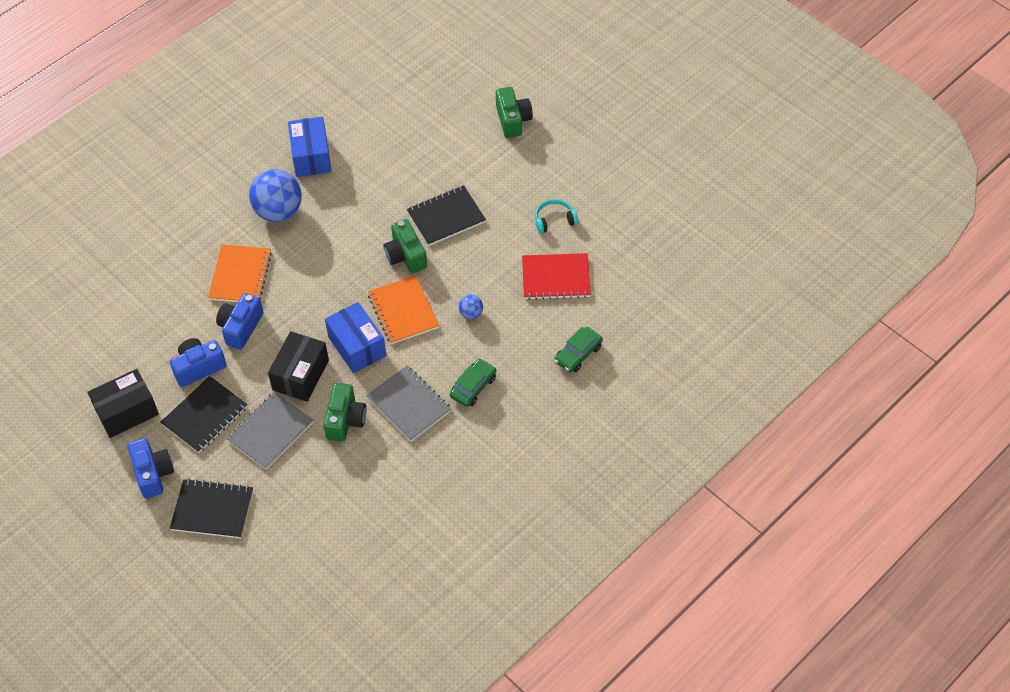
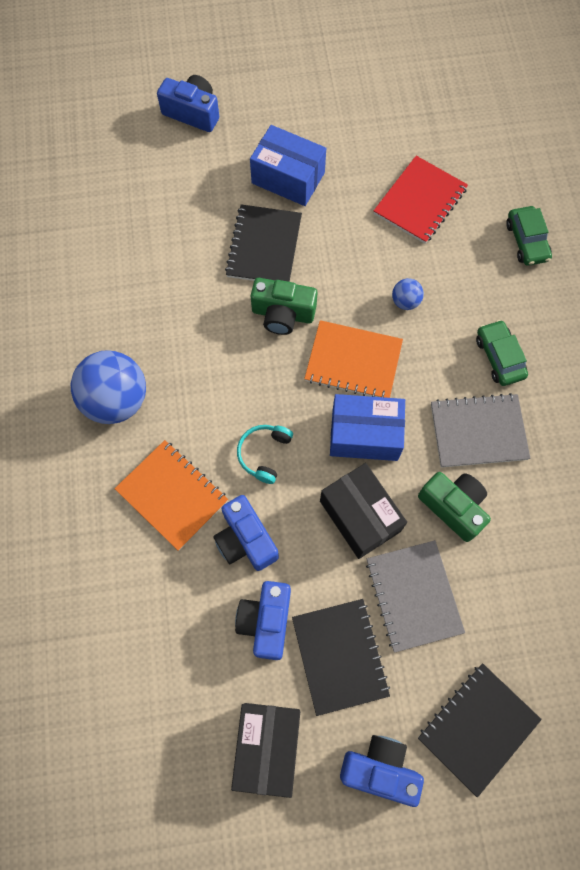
camera: 55 degrees left, 15 degrees up
blue box [288,116,332,177] -> blue box moved to [250,125,326,206]
green camera [496,87,533,138] -> blue camera [157,75,219,132]
turquoise headphones [535,199,578,233] -> turquoise headphones moved to [237,425,293,484]

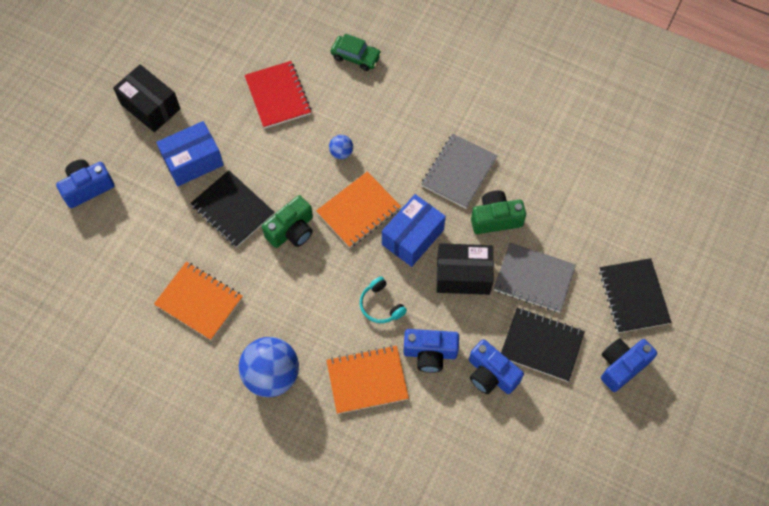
camera: 55 degrees left, 5 degrees down
black box [231,703,300,798] -> black box moved to [113,64,181,132]
green car [476,320,528,386] -> none
none -> orange notebook [154,262,243,341]

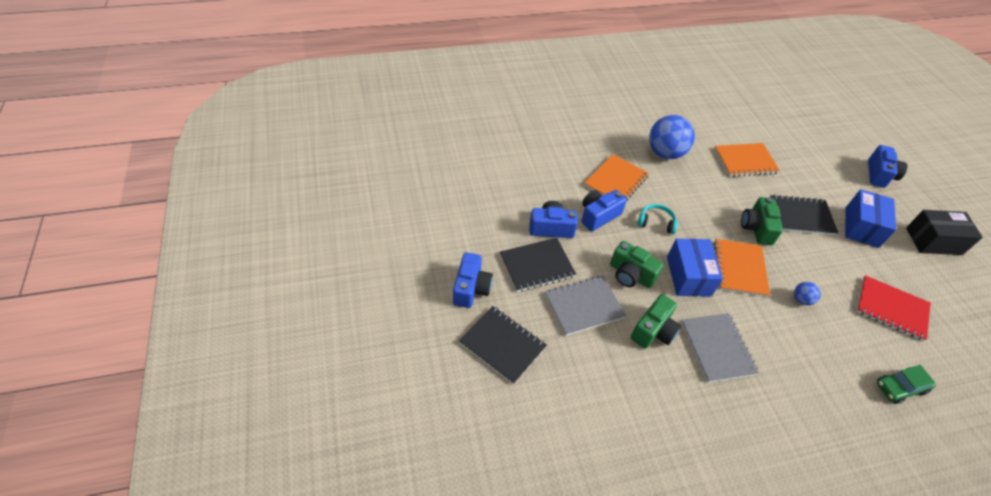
camera: 135 degrees right, 15 degrees down
black box [437,243,494,295] -> green camera [610,241,664,288]

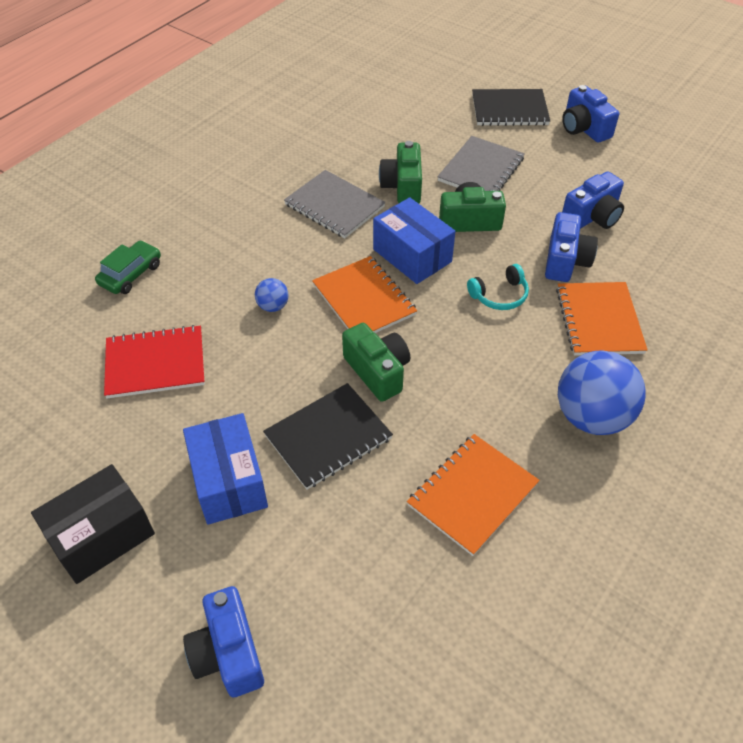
camera: 145 degrees right, 0 degrees up
black notebook [500,238,576,292] -> none

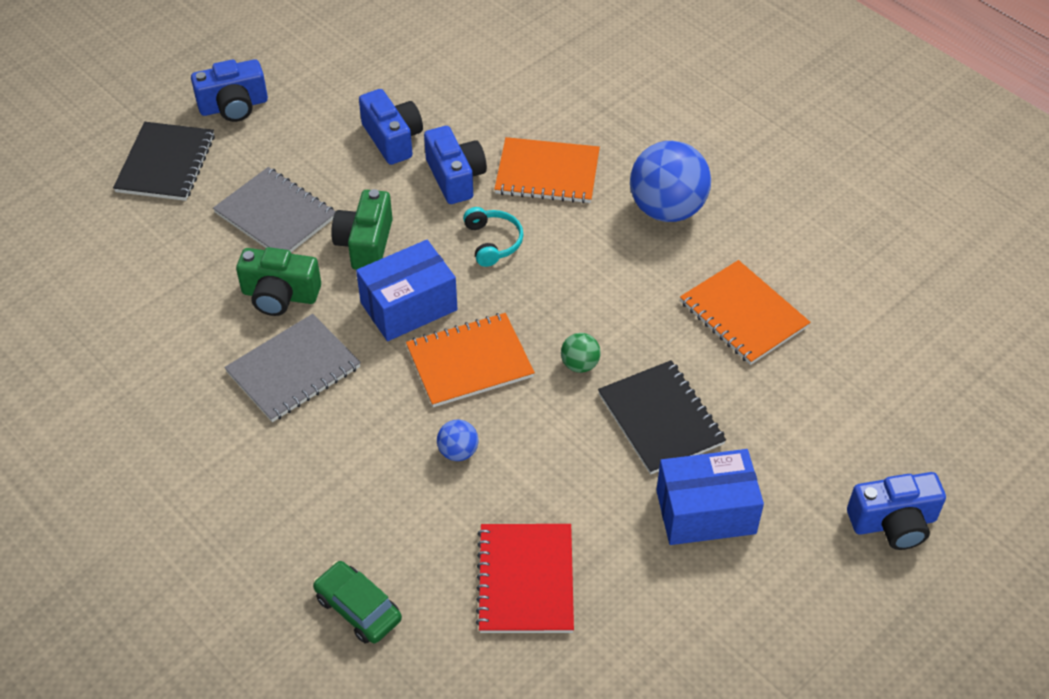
camera: 80 degrees left, 0 degrees up
black box [31,464,155,584] -> none
green camera [342,323,410,402] -> green ball [561,333,601,373]
blue camera [545,212,598,282] -> blue camera turned 45 degrees clockwise [424,126,487,204]

